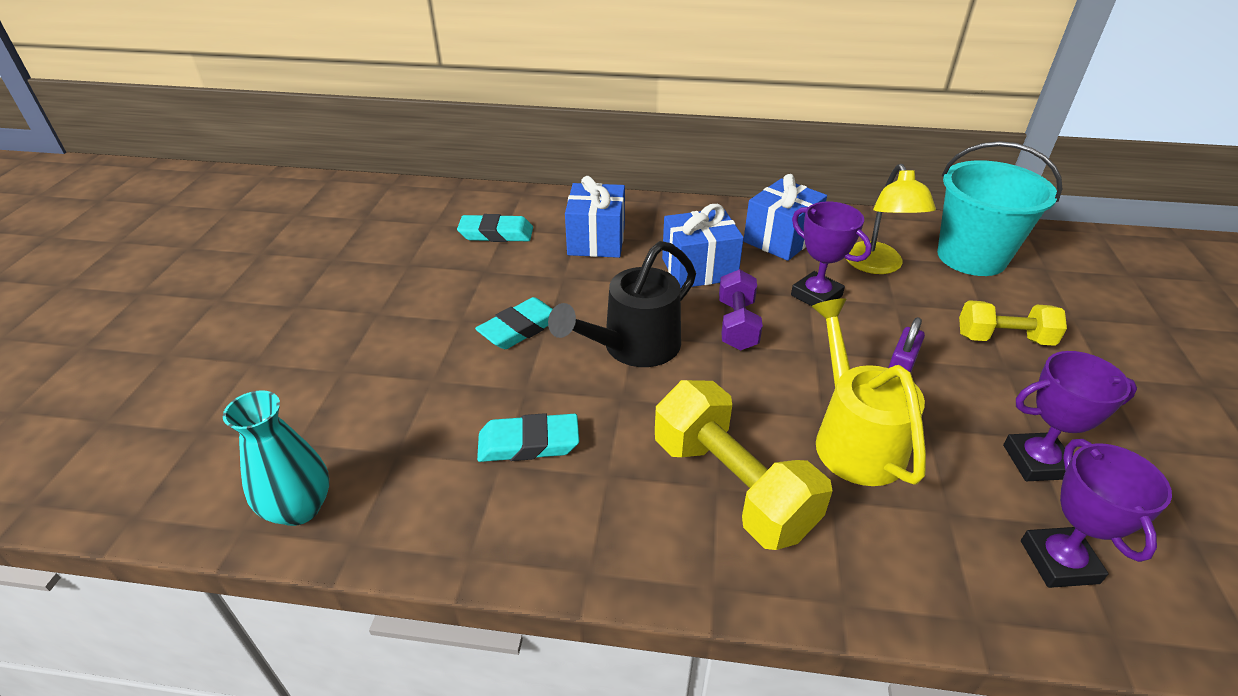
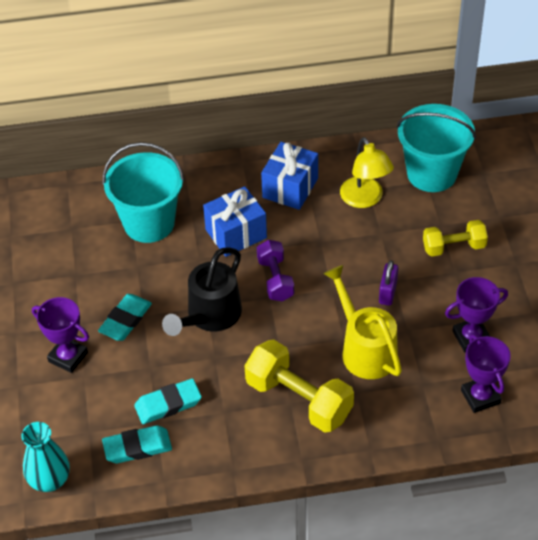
camera: 15 degrees left, 10 degrees up
turquoise eraser [457,214,533,242] -> turquoise eraser moved to [102,425,172,463]
blue gift [565,176,625,258] -> turquoise bucket [103,142,184,243]
purple trophy [791,202,872,306] -> purple trophy moved to [32,297,89,373]

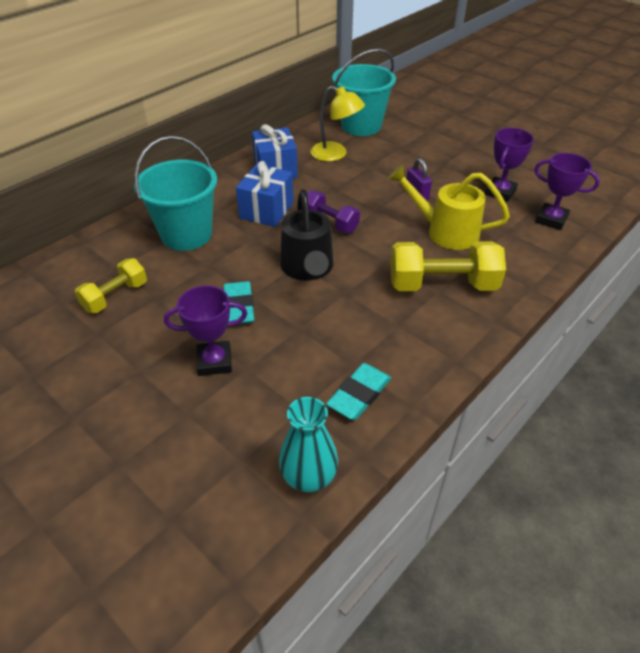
camera: 40 degrees left, 5 degrees down
turquoise eraser [134,378,202,424] -> none
yellow dumbbell [423,220,488,257] -> yellow dumbbell moved to [74,258,147,313]

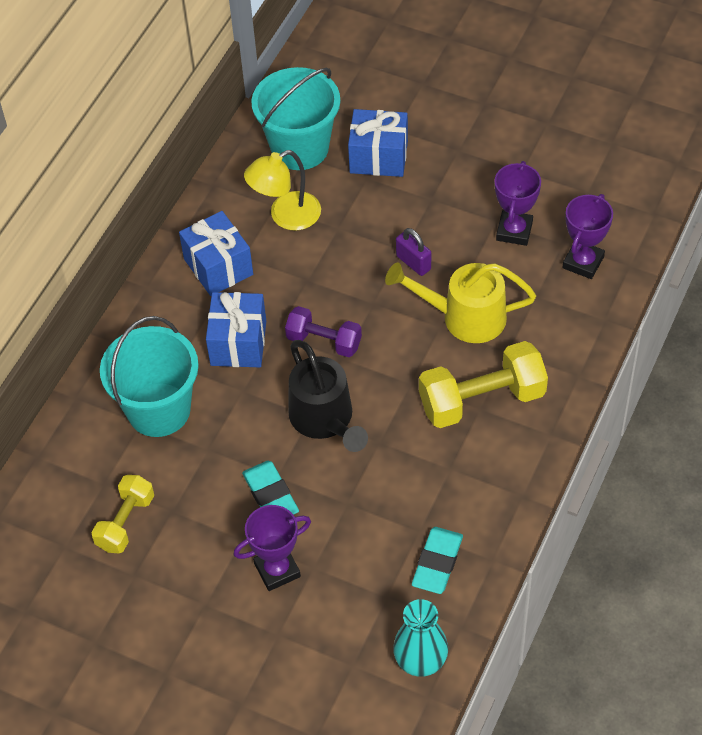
camera: 15 degrees left, 10 degrees up
yellow lamp [310,86,365,161] -> yellow lamp turned 135 degrees clockwise [244,150,321,231]
purple trophy [535,153,600,230] -> purple trophy turned 75 degrees counterclockwise [562,194,613,279]
none -> blue gift [348,109,408,177]

